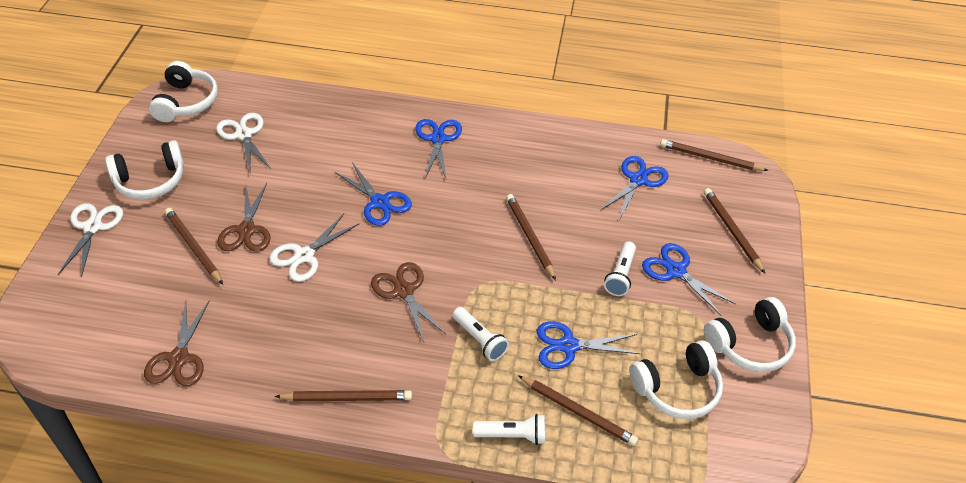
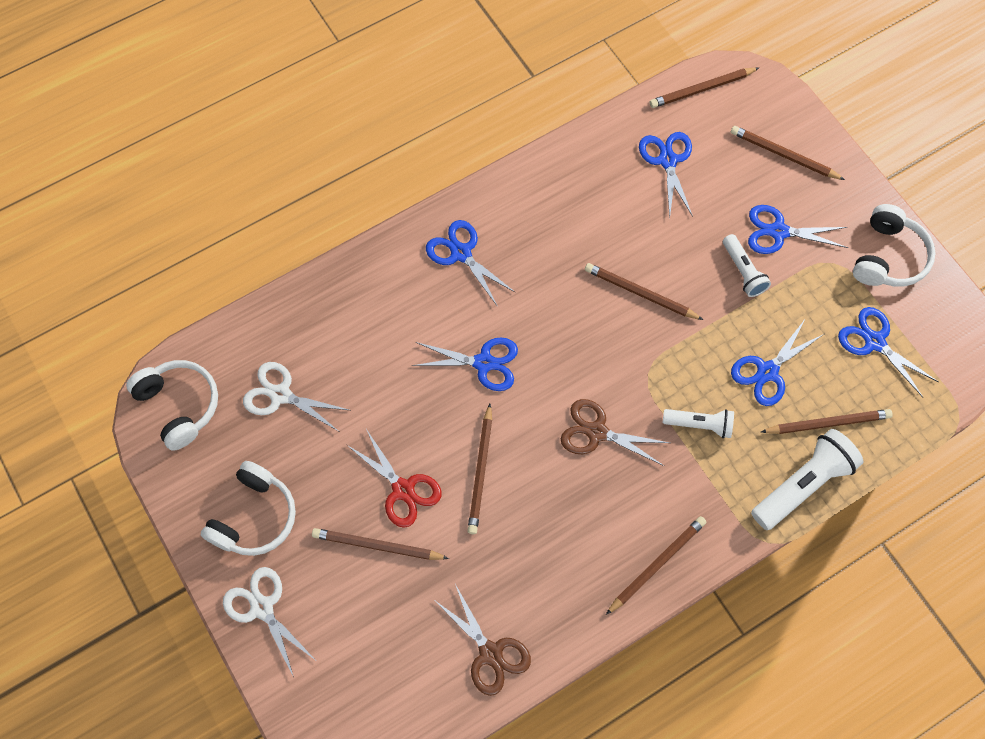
camera: 40 degrees left, 20 degrees up
brown scissors [217,183,271,252] -> red scissors [347,429,442,528]
white scissors [269,214,359,282] -> brown pencil [467,404,492,534]
white flashlight [473,414,545,445] -> white flashlight [751,429,863,530], size x1.67
white headphones [629,340,723,419] -> blue scissors [838,307,938,397]

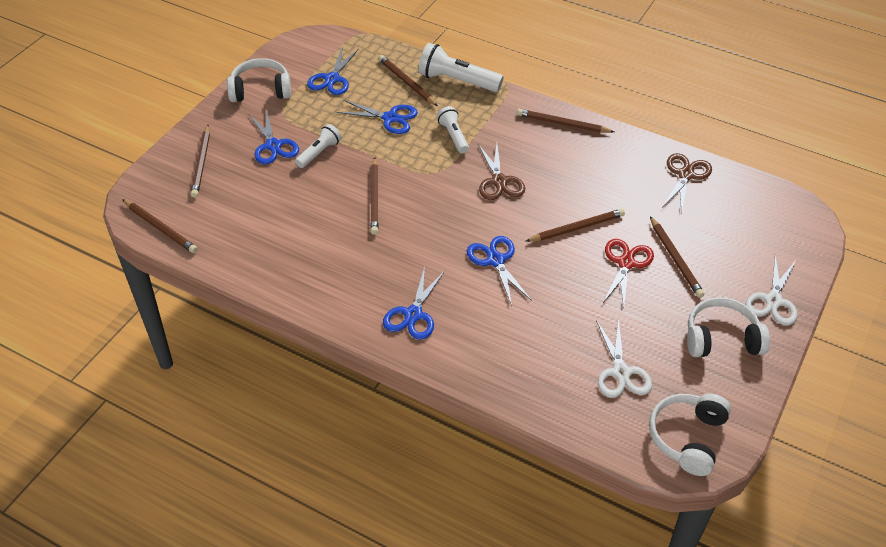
camera: 120 degrees left, 20 degrees down
blue scissors [639,132,693,217] -> none

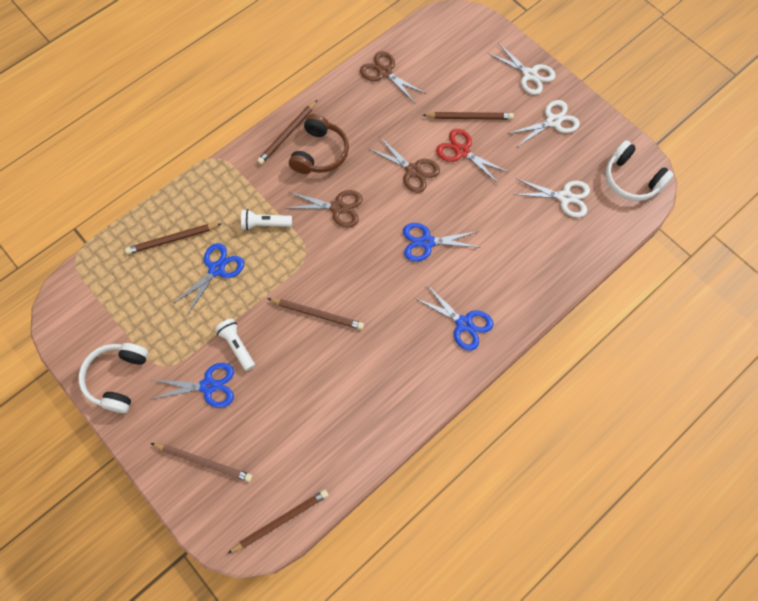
camera: 70 degrees left, 20 degrees up
blue scissors [307,46,359,95] -> none
white flashlight [418,43,503,92] -> none
brown pencil [525,209,625,242] -> brown scissors [368,136,440,193]
white headphones [687,297,770,357] -> white scissors [507,100,580,147]
none -> brown headphones [289,114,349,174]

